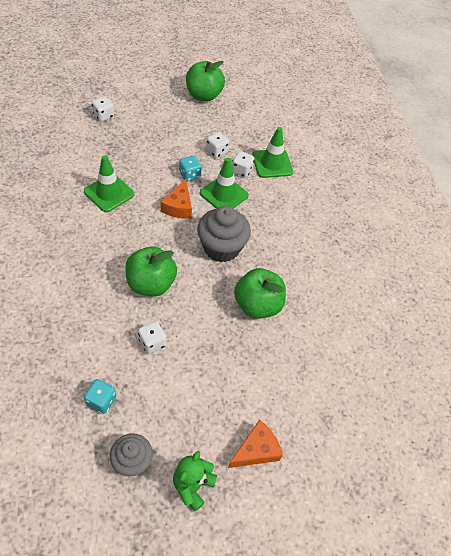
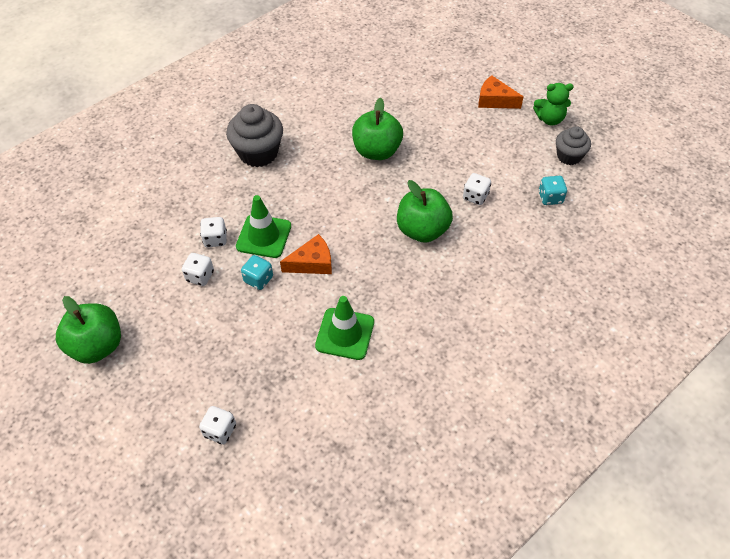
camera: 115 degrees left, 0 degrees up
grey cupcake [197,206,251,262] -> grey cupcake moved to [226,104,283,167]
green traffic cone [252,127,293,178] -> none

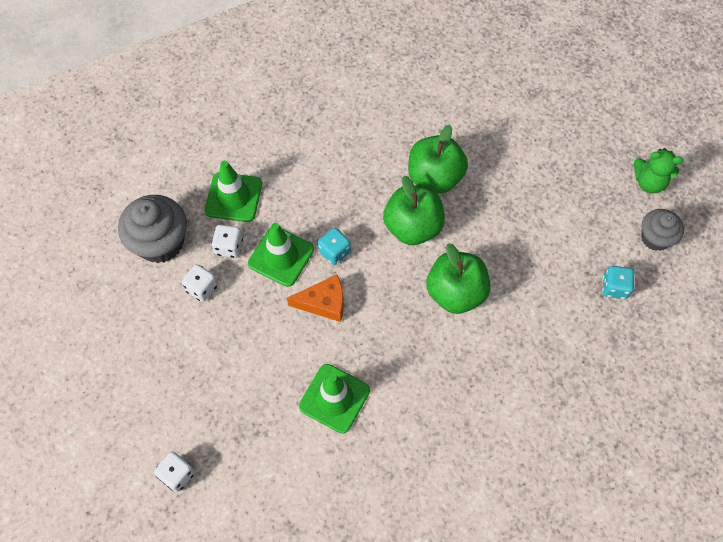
camera: 15 degrees right, 10 degrees up
green apple [56,296,121,364] -> green apple moved to [383,176,445,245]
grey cupcake [226,104,283,167] -> grey cupcake moved to [118,195,187,263]
turquoise dice [241,255,273,290] -> turquoise dice moved to [318,228,351,265]
white dice [463,173,491,205] -> none
orange cheese [478,75,524,109] -> none
none -> green traffic cone [205,161,262,222]

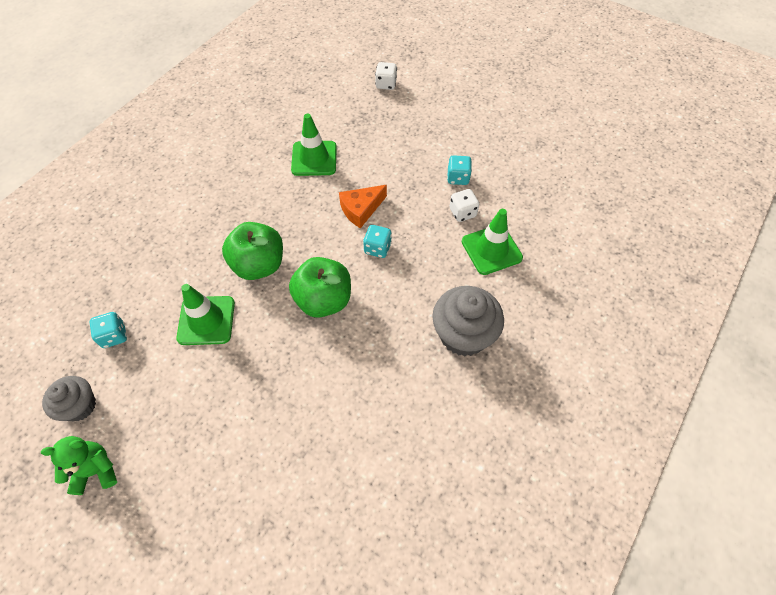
camera: 150 degrees right, 5 degrees down
grey cupcake [118,195,187,263] -> grey cupcake moved to [432,286,504,356]
white dice [182,264,218,302] -> turquoise dice [447,155,472,185]
green traffic cone [248,223,314,287] -> green traffic cone moved to [176,284,235,345]
green apple [408,124,468,194] -> none

